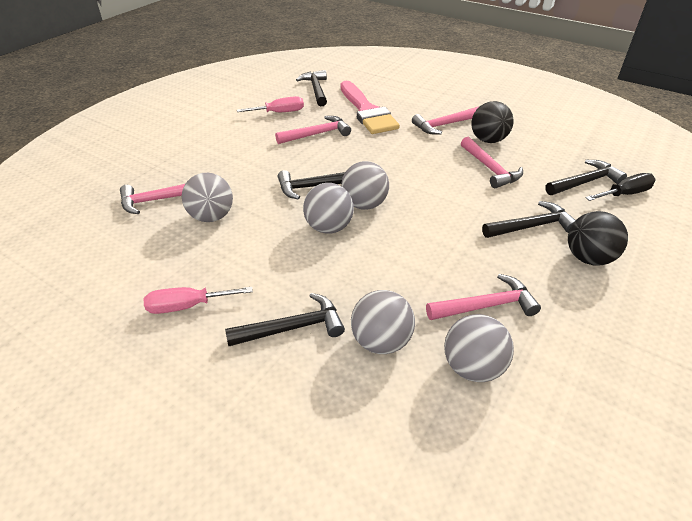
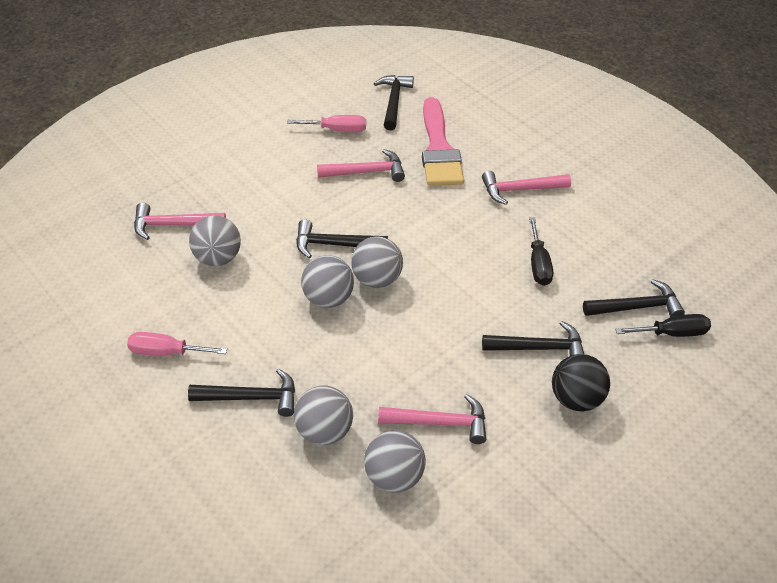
camera: 15 degrees right, 5 degrees up
pink hammer [461,137,523,188] -> black screwdriver [529,217,553,286]
black ball [471,101,514,143] -> none

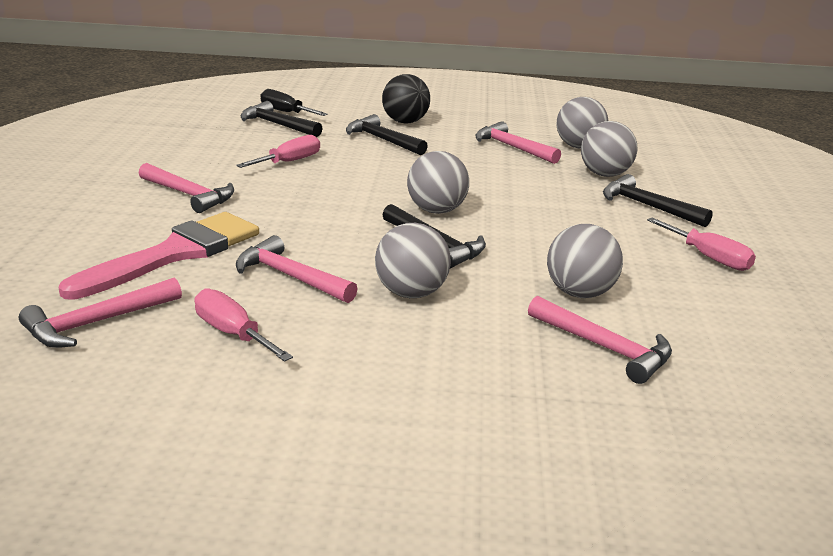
camera: 135 degrees left, 20 degrees down
grey ball [301,255,354,308] -> grey ball moved to [375,223,451,298]
black hammer [374,75,414,130] -> pink hammer [19,278,182,348]
black screwdriver [529,217,553,286] -> pink screwdriver [236,135,320,168]

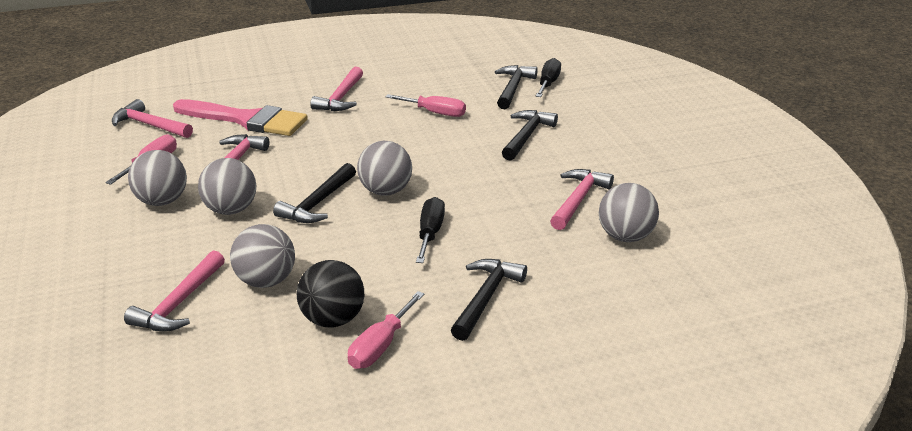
camera: 70 degrees right, 5 degrees up
black ball [382,74,430,123] -> black ball moved to [297,260,364,327]
grey ball [581,121,637,177] -> grey ball moved to [128,150,187,206]
none -> black screwdriver [416,197,445,263]

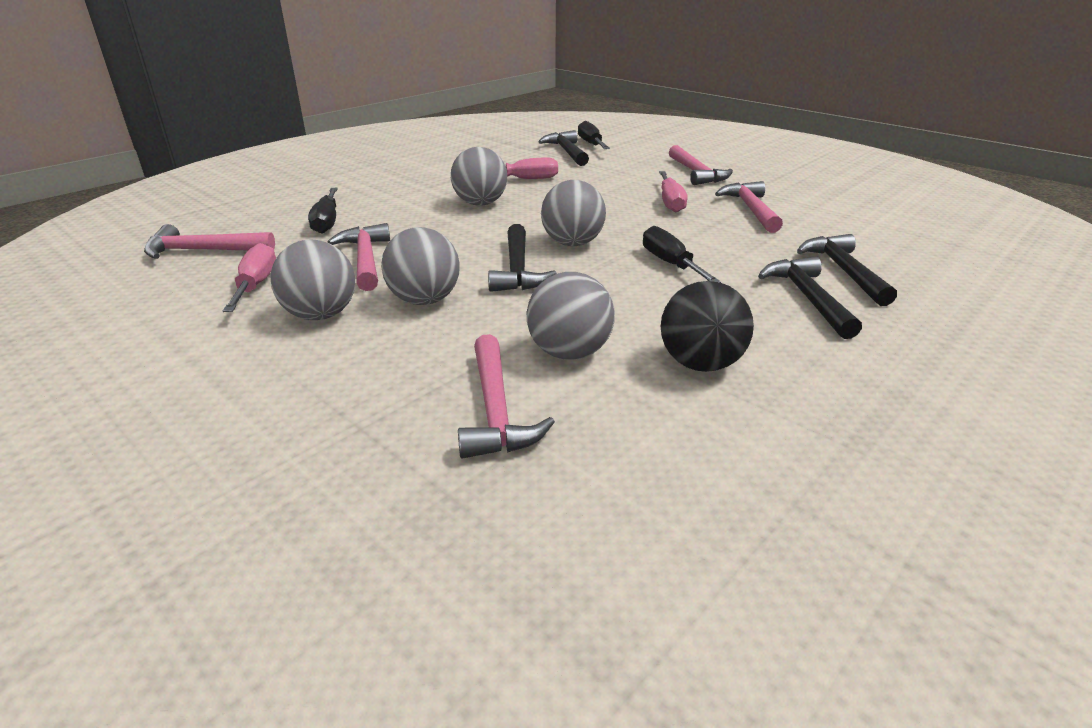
camera: 30 degrees left, 0 degrees up
pink brush [173,99,308,136] -> black screwdriver [308,188,338,233]
pink hammer [310,67,363,111] -> pink hammer moved to [669,145,733,185]
pink screwdriver [348,291,424,369] -> pink screwdriver moved to [659,171,687,212]
black hammer [502,110,558,161] -> black hammer moved to [797,234,897,306]
grey ball [599,183,659,242] -> grey ball moved to [451,147,507,206]

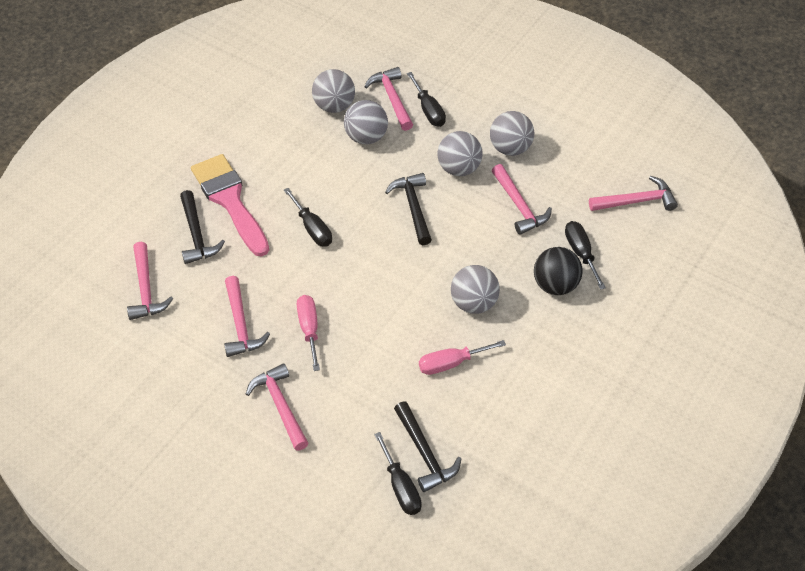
camera: 170 degrees right, 20 degrees up
pink screwdriver [223,243,276,312] -> none
grey ball [541,180,606,246] -> grey ball moved to [312,69,355,113]
black ball [661,281,754,372] -> black ball moved to [534,247,583,295]
black hammer [758,257,862,339] -> pink brush [191,154,269,257]
none -> pink hammer [127,242,173,320]
none -> black screwdriver [407,72,446,127]

